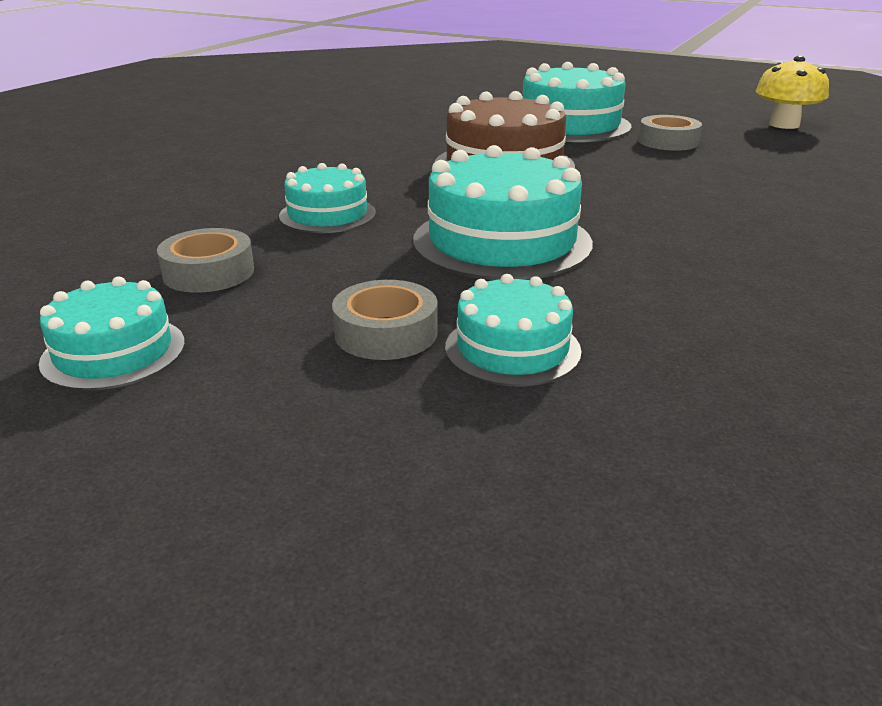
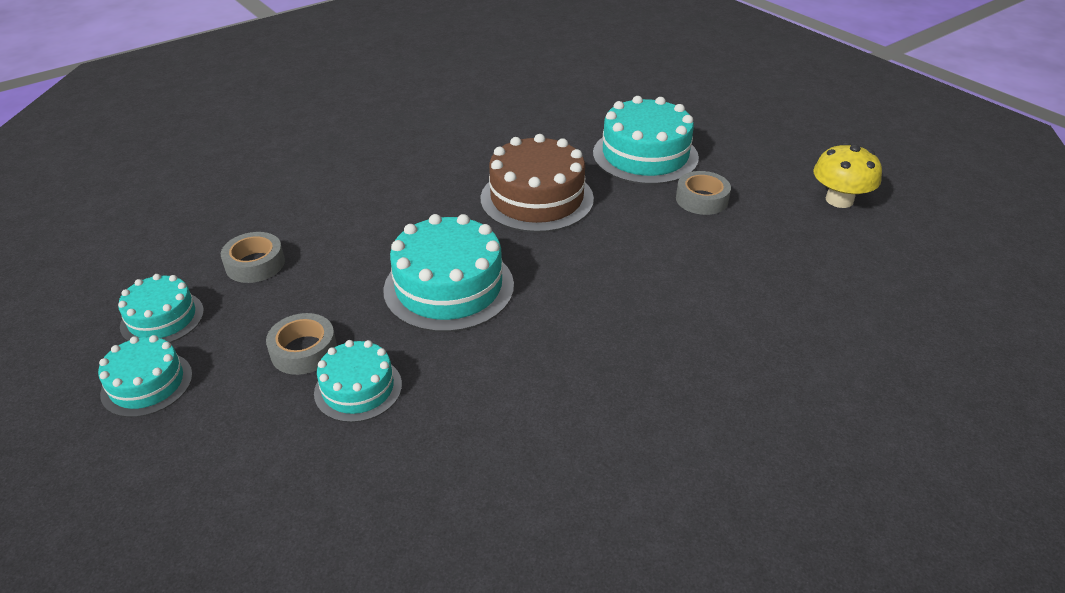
camera: 25 degrees right, 10 degrees up
turquoise cake [279,163,376,233] -> turquoise cake moved to [98,335,193,417]

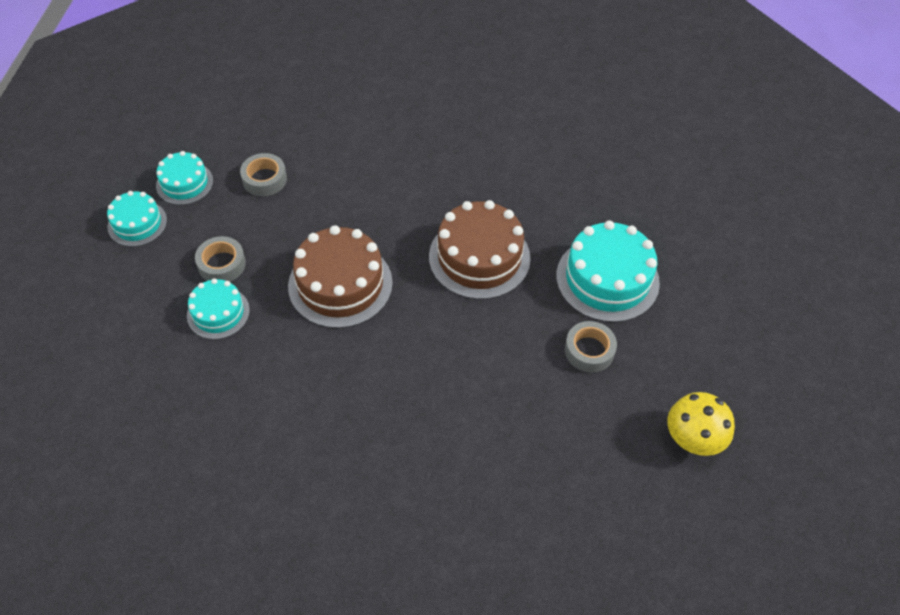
camera: 45 degrees right, 15 degrees up
turquoise cake [383,214,514,332] -> brown cake [288,225,393,328]

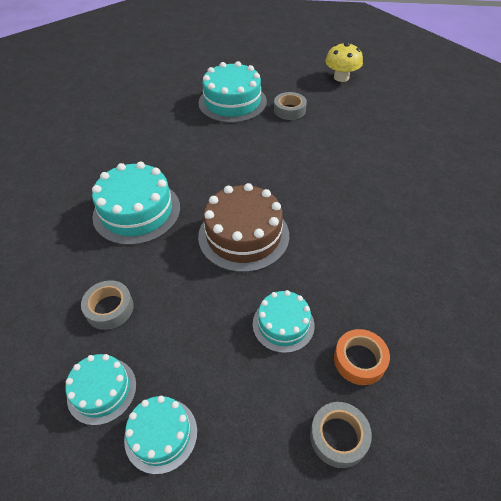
camera: 90 degrees left, 5 degrees down
grey tape [195,236,246,282] -> grey tape moved to [310,402,372,468]
brown cake [429,200,530,300] -> none
none -> turquoise cake [92,162,180,245]
none -> orange tape [334,329,390,385]

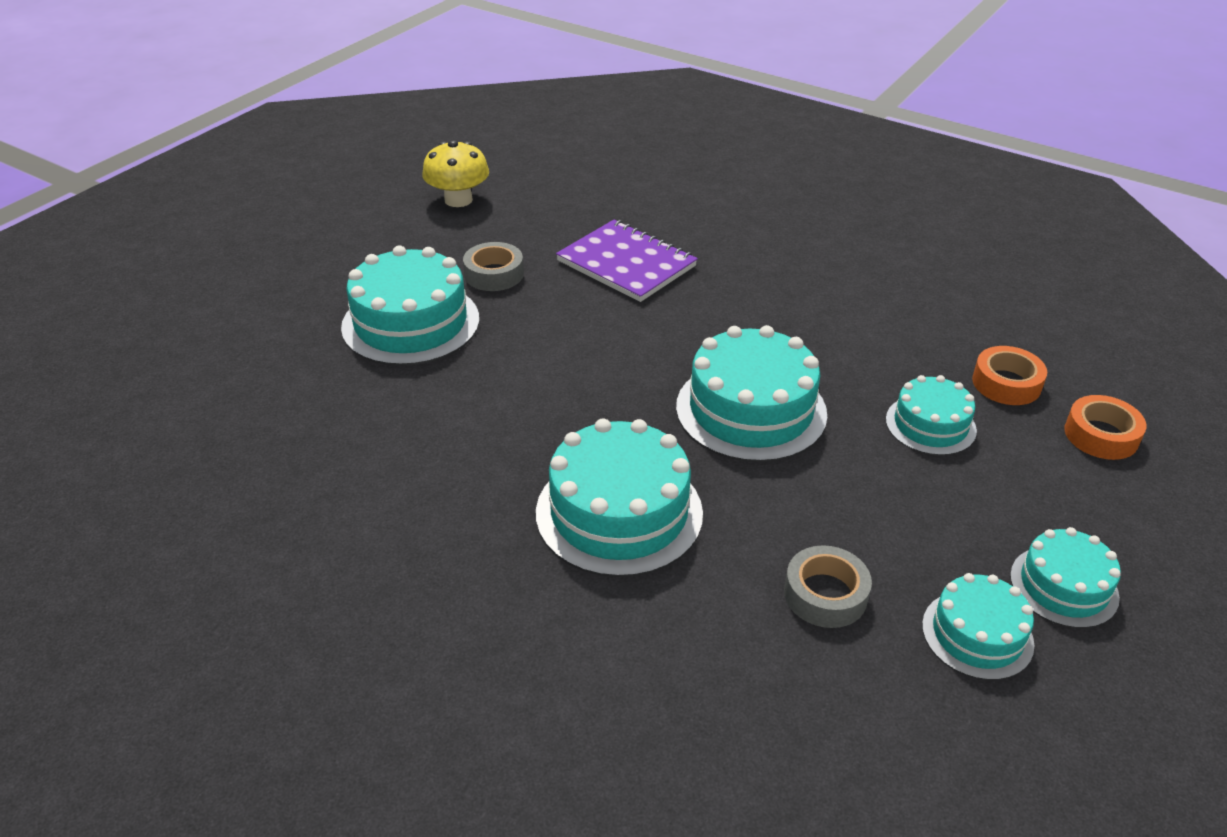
camera: 65 degrees left, 10 degrees down
brown cake [198,183,289,272] -> turquoise cake [676,325,827,462]
grey tape [310,402,372,468] -> orange tape [1065,395,1147,460]
none -> purple notebook [556,220,698,302]

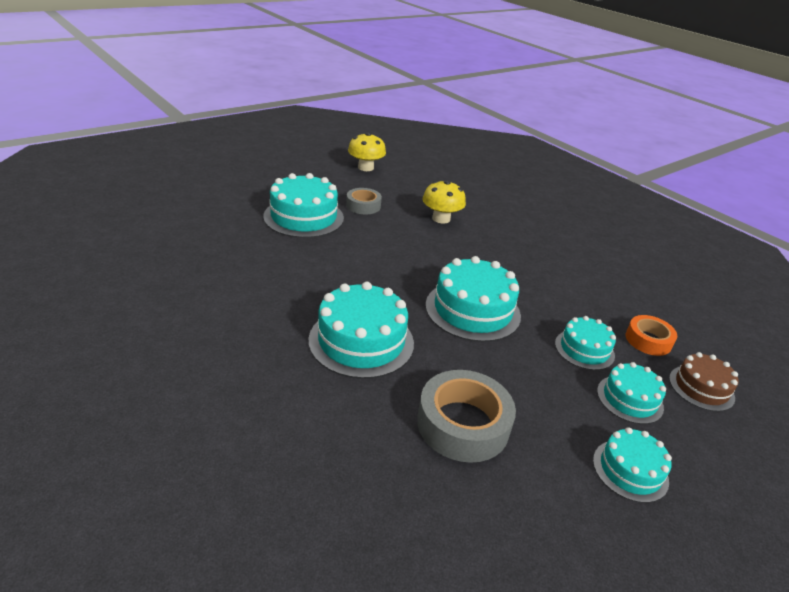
camera: 15 degrees right, 5 degrees down
purple notebook [556,220,698,302] -> yellow mushroom [422,180,466,223]
grey tape [784,545,872,628] -> grey tape [417,370,516,463], size x1.67
turquoise cake [922,573,1034,680] -> turquoise cake moved to [597,362,666,424]
orange tape [1065,395,1147,460] -> brown cake [669,352,739,412]

